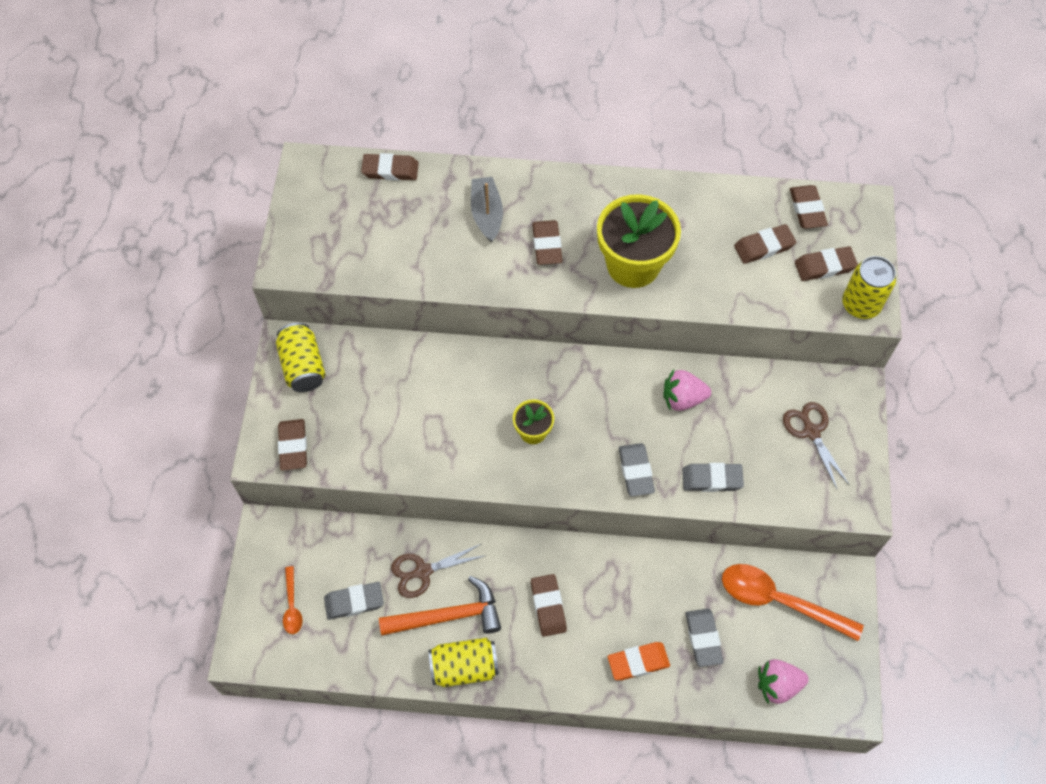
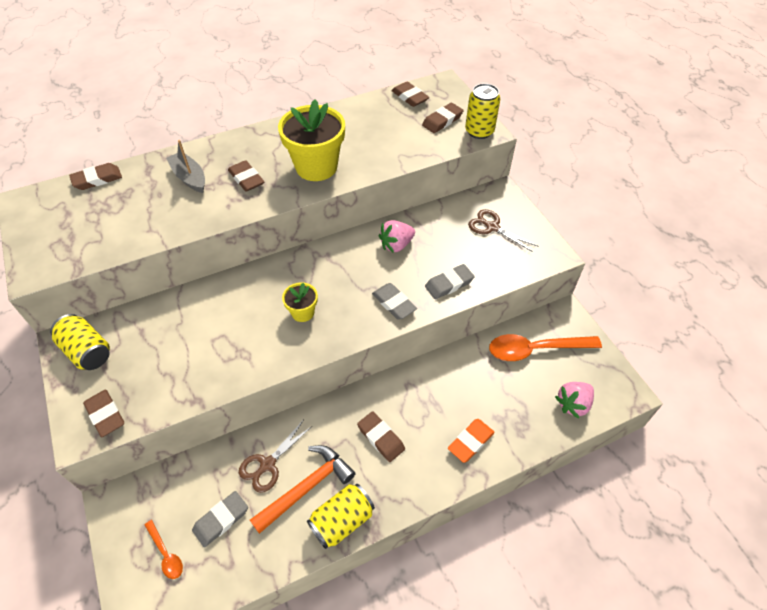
camera: 30 degrees left, 10 degrees down
grey eraser [686,609,723,667] -> none
brown eraser [734,224,796,264] -> none

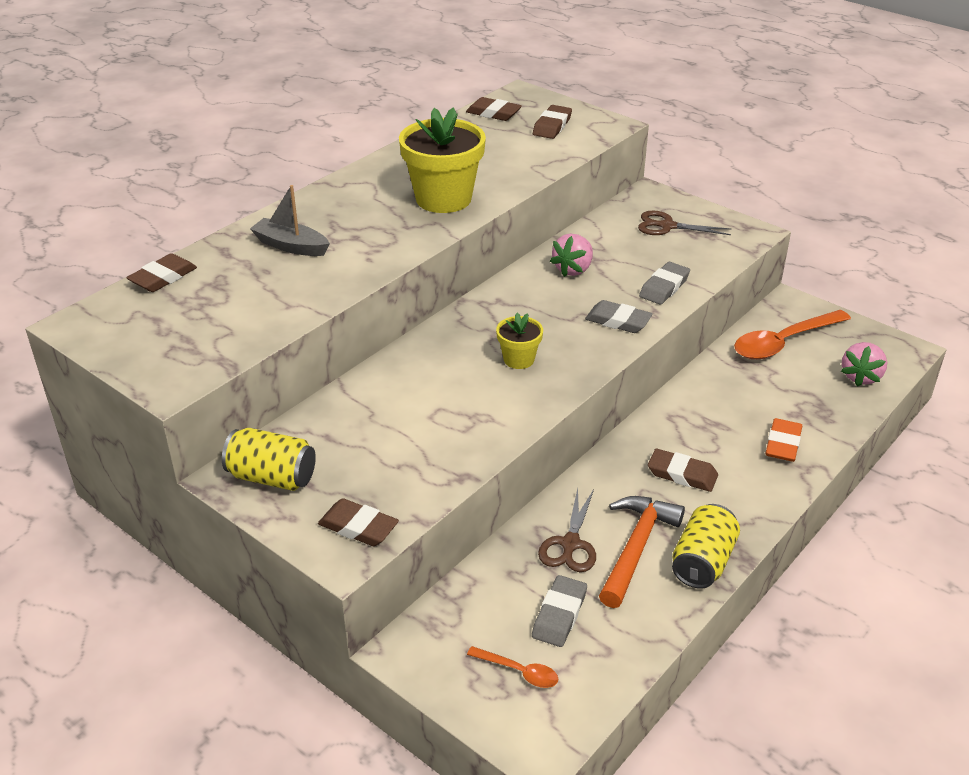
camera: 25 degrees left, 15 degrees down
brown eraser [228,160,264,192] -> none
yellow can [465,83,500,139] -> none

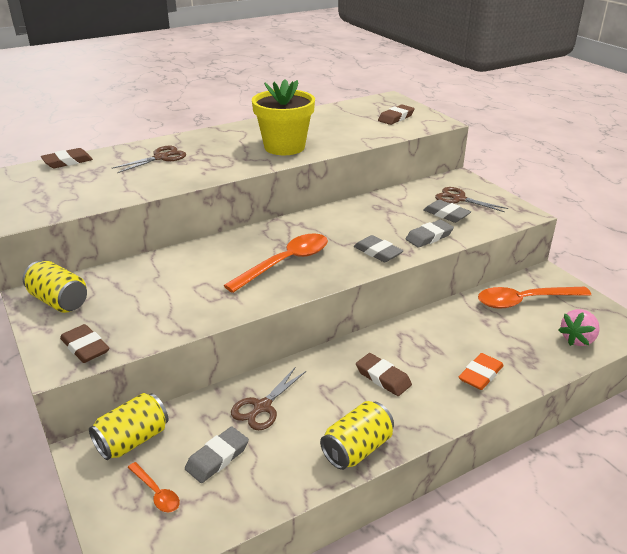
camera: 20 degrees right, 5 degrees down
grey boat [250,185,330,256] -> brown scissors [112,146,186,173]
brown eraser [466,97,522,121] -> none
yellow flower pot [496,313,543,369] -> orange spoon [223,233,328,293]
pink strawberry [550,234,593,277] -> none
orange hammer [599,496,685,608] -> none
none -> yellow can [89,393,168,460]
none -> grey eraser [424,200,471,223]

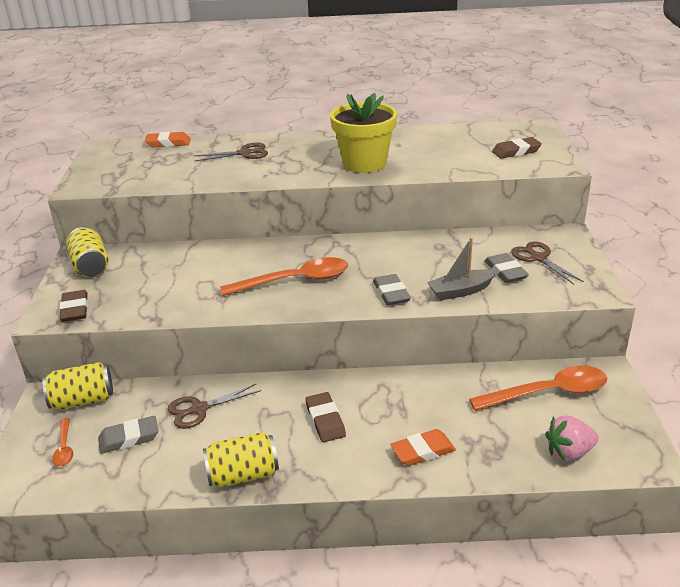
camera: 30 degrees right, 0 degrees up
brown eraser [41,148,93,168] -> orange eraser [145,132,191,147]
grey eraser [406,220,454,248] -> grey boat [427,238,497,300]
orange spoon [478,287,591,309] -> orange spoon turned 150 degrees clockwise [469,366,607,411]

